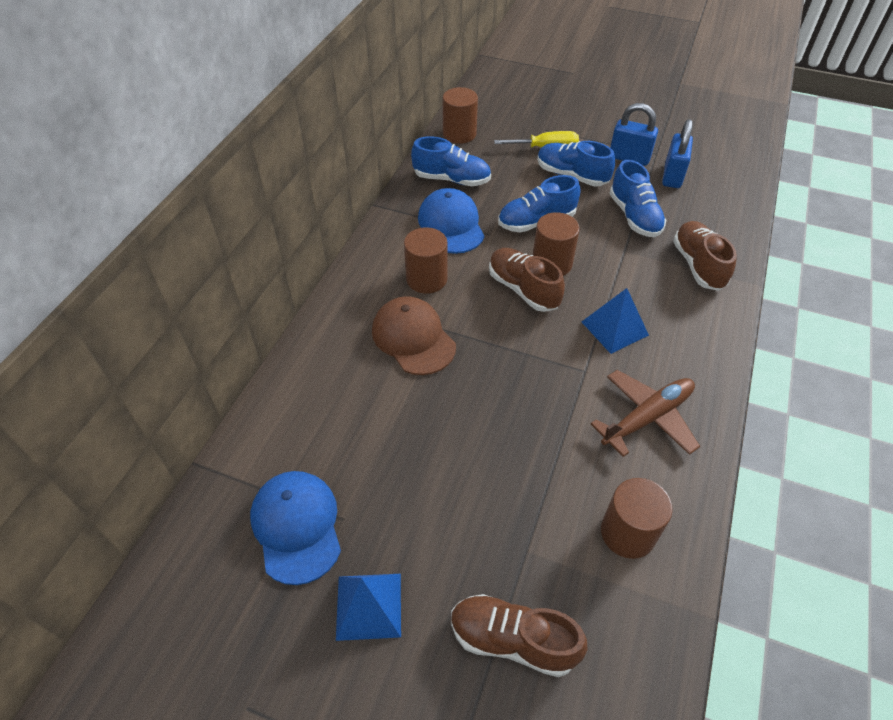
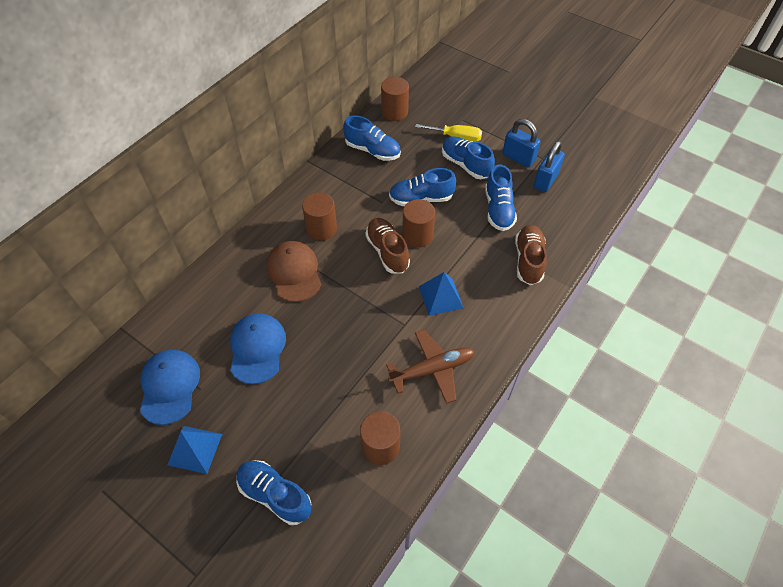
camera: 15 degrees right, 5 degrees up
blue cap [418,188,484,254] -> blue cap moved to [230,313,286,384]
brown shoe [451,594,588,677] -> blue shoe [236,460,311,525]

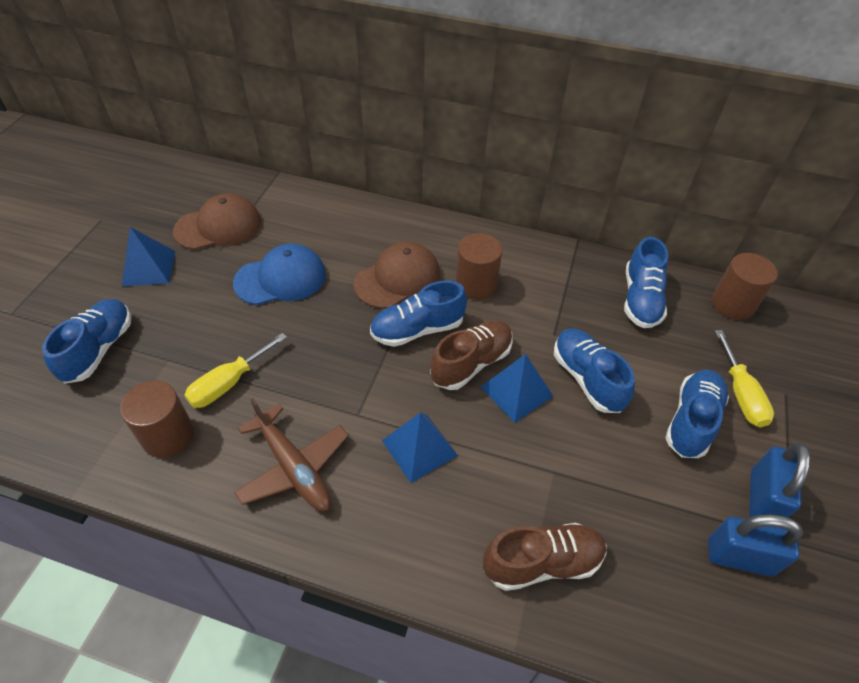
camera: 70 degrees right, 5 degrees down
blue cap [140,349,200,425] -> brown cap [173,193,261,250]
brown cylinder [402,199,435,248] -> blue pyramid [481,354,553,423]
blue shoe [485,164,517,231] -> blue shoe moved to [370,281,467,347]
none -> yellow screwdriver [184,333,287,408]

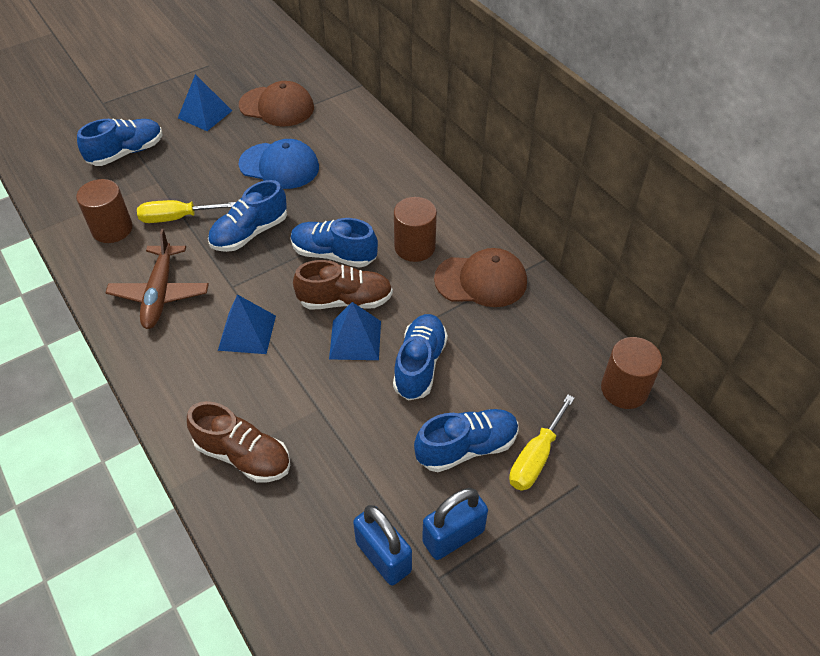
camera: 40 degrees right, 0 degrees up
brown cap [354,242,440,309] -> brown cap moved to [434,248,527,307]
blue shoe [624,237,668,328] -> blue shoe moved to [208,180,287,252]

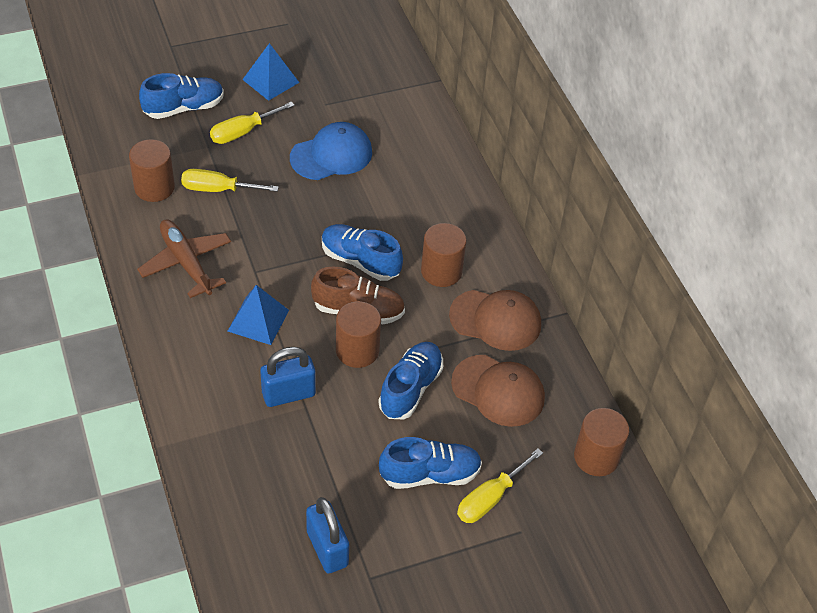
camera: 10 degrees right, 0 degrees up
brown plane [105,229,209,329] -> brown plane turned 135 degrees clockwise [137,219,231,298]
brown shoe [187,401,290,483] -> none
blue shoe [208,180,287,252] -> none
brown cap [239,81,314,127] -> brown cap moved to [451,355,545,427]
blue cap [239,139,319,189] -> blue cap turned 60 degrees counterclockwise [290,122,372,180]
blue pyramid [329,302,381,360] -> brown cylinder [336,301,381,368]
blue padlock [422,488,488,560] -> blue padlock moved to [260,347,316,407]
none -> yellow screwdriver [210,102,295,144]

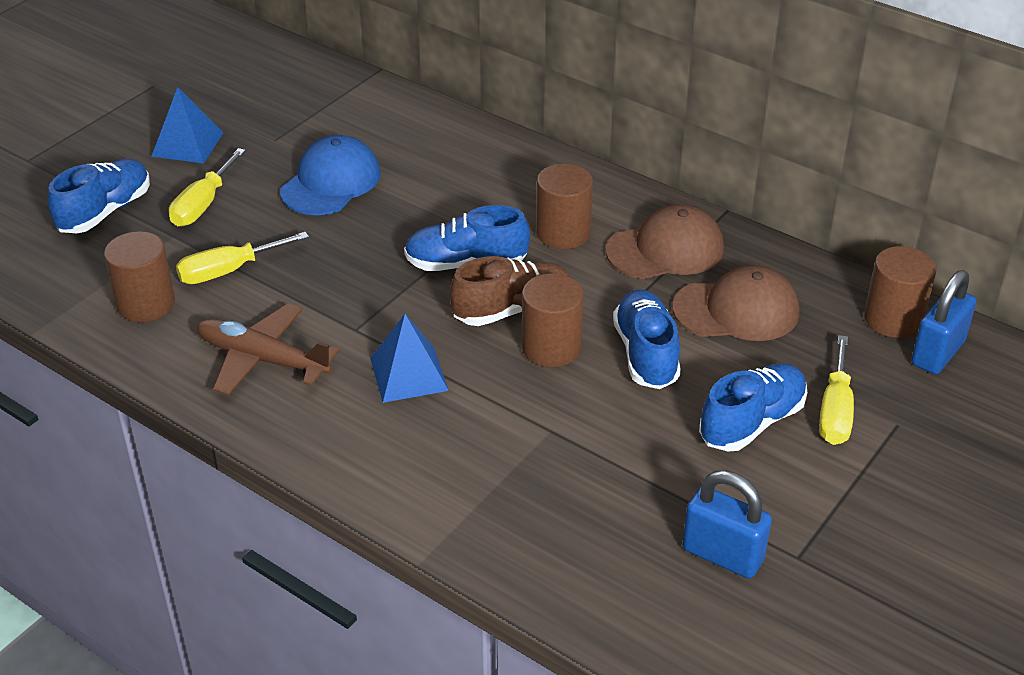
camera: 30 degrees left, 10 degrees down
blue padlock [260,347,316,407] -> blue padlock moved to [911,270,976,374]

